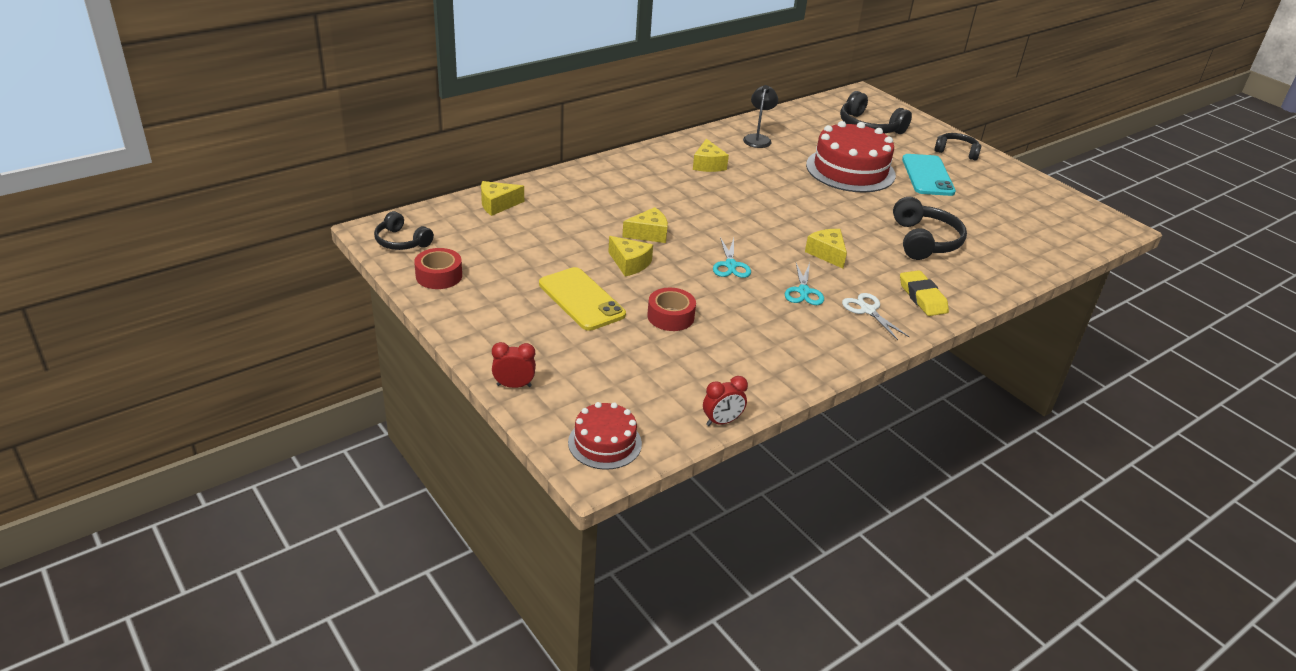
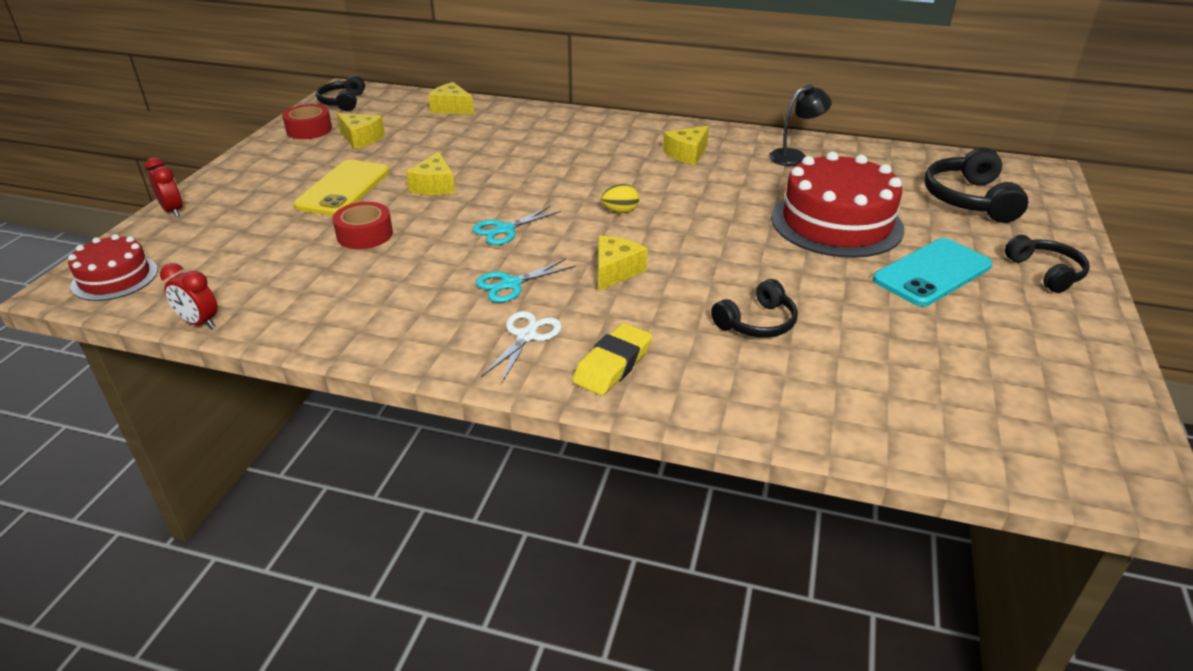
camera: 55 degrees right, 0 degrees up
yellow cheese [622,207,668,243] -> yellow cheese moved to [337,113,385,149]
black headphones [893,197,967,260] -> black headphones [711,279,798,338], size x0.64
none -> yellow egg [601,184,639,213]

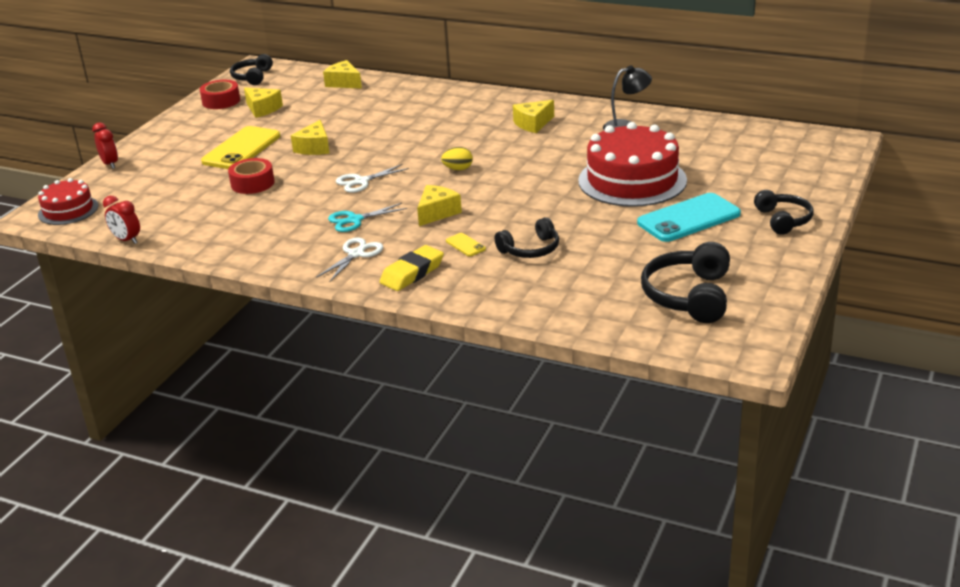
camera: 10 degrees right, 5 degrees down
turquoise scissors [472,206,561,245] -> white scissors [336,164,409,193]
black headphones [924,147,1029,223] -> black headphones moved to [641,242,730,323]
none -> yellow phone [446,233,486,256]

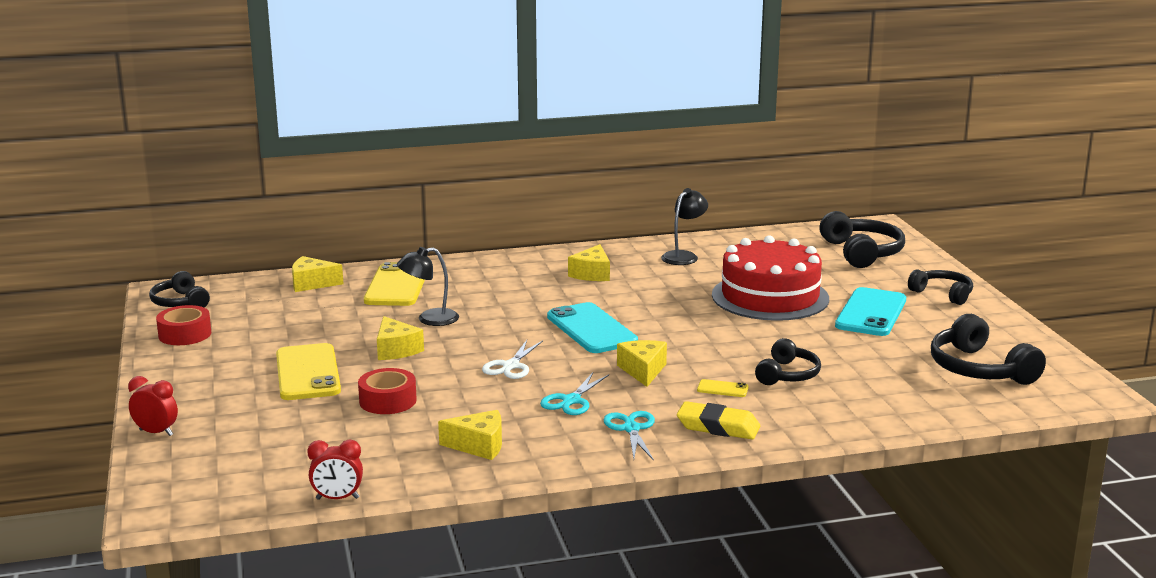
camera: 40 degrees left, 10 degrees down
red cake [38,178,98,225] -> none
yellow cheese [244,87,283,118] -> yellow cheese moved to [438,410,502,460]
white scissors [316,238,383,282] -> turquoise scissors [603,411,655,461]
yellow eraser [380,245,444,291] -> yellow eraser turned 75 degrees counterclockwise [677,401,760,439]
yellow egg [441,147,473,170] -> turquoise phone [547,302,638,353]
none -> yellow phone [364,262,425,306]
none -> black lamp [397,247,459,326]
none -> black headphones [819,211,905,268]

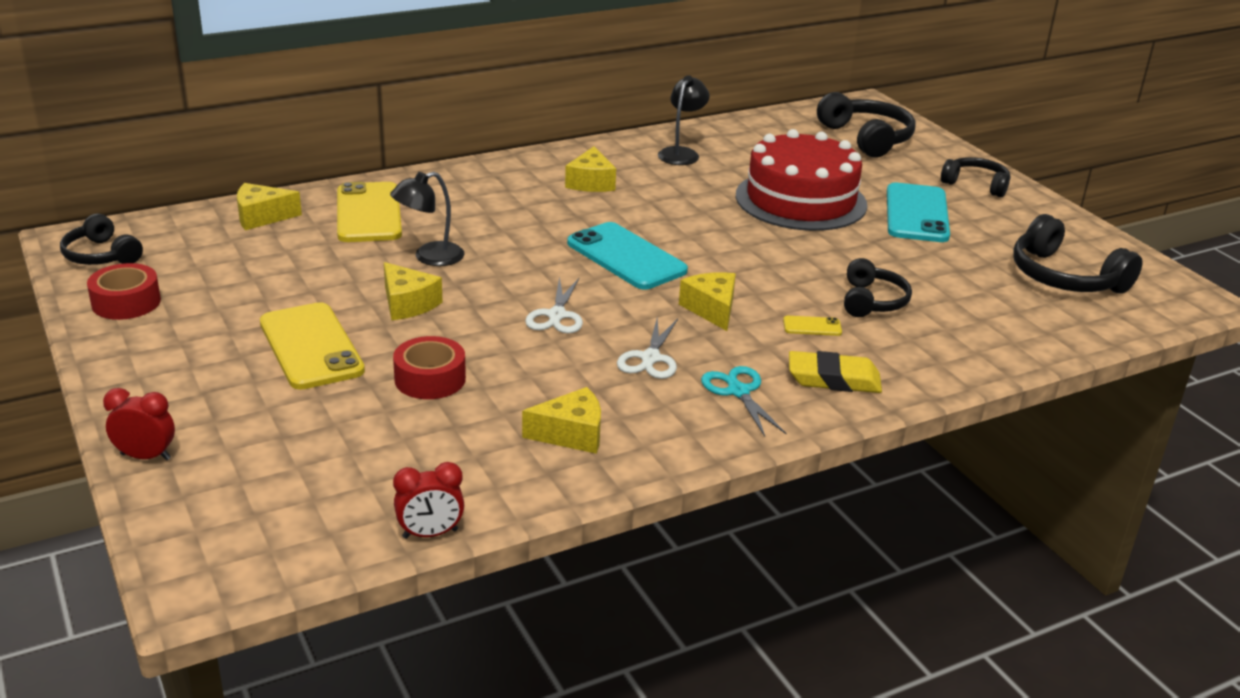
camera: 15 degrees left, 10 degrees up
turquoise scissors [540,373,609,415] -> white scissors [617,317,678,379]

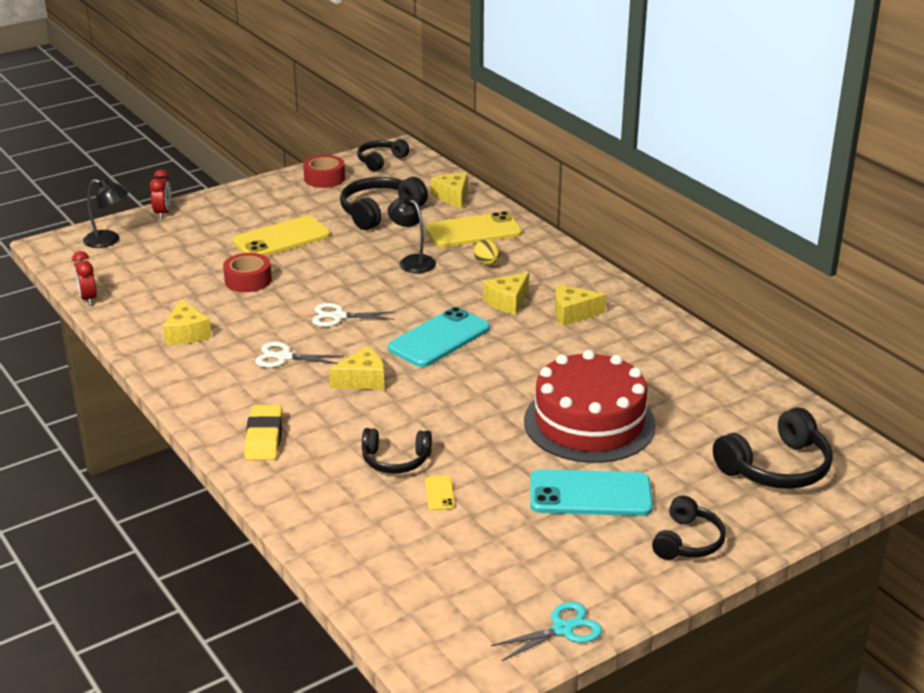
camera: 85 degrees right, 0 degrees up
yellow cheese [384,262,443,320] -> yellow cheese moved to [483,272,529,315]
black lamp [658,75,709,165] -> black lamp moved to [83,179,128,248]
turquoise scissors [701,366,787,437] -> turquoise scissors moved to [491,602,602,661]
yellow phone [783,316,842,336] -> yellow phone moved to [425,476,455,511]
black headphones [1013,214,1143,294] -> black headphones moved to [340,177,428,230]
none -> yellow egg [474,239,500,265]

